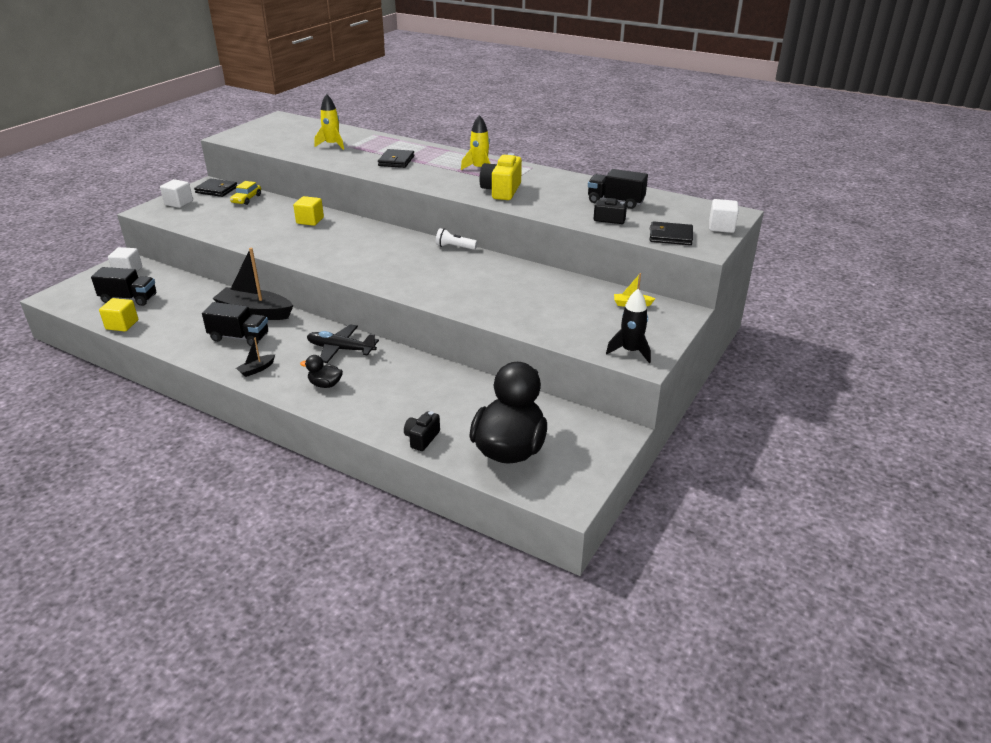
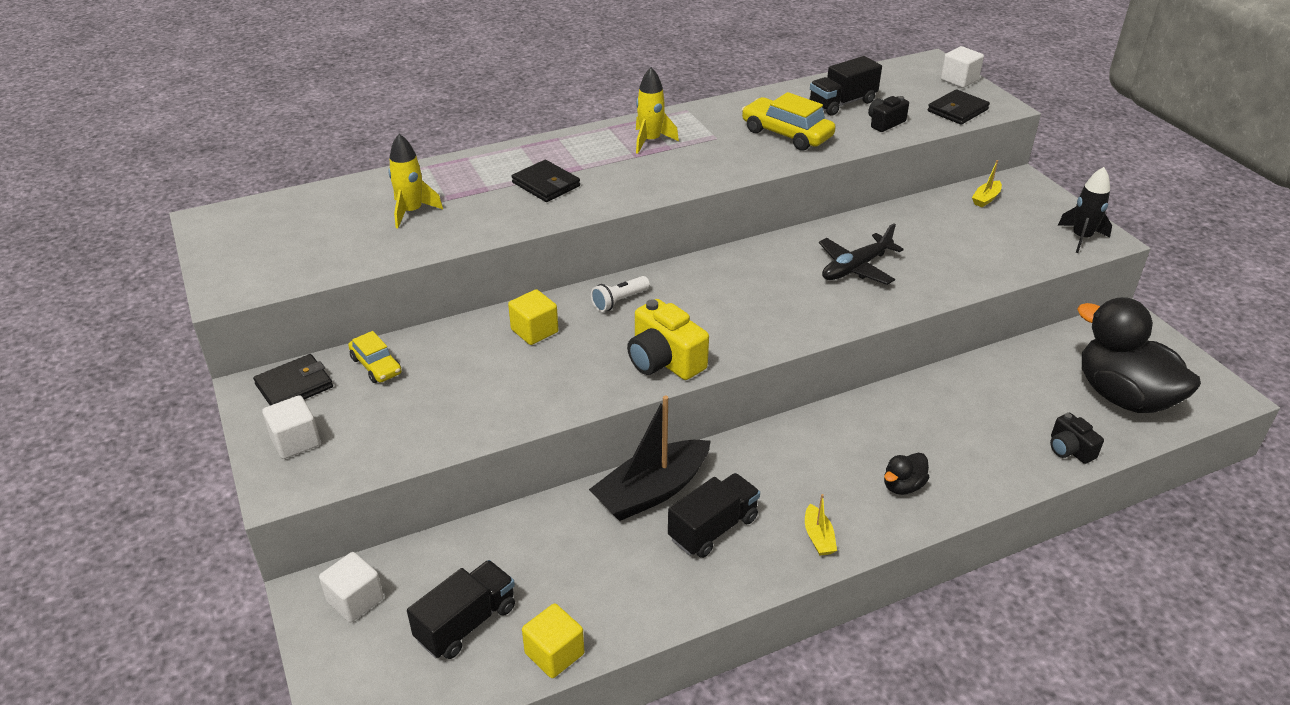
camera: 55 degrees left, 5 degrees up
black boat [236,338,275,377] -> yellow boat [805,494,837,556]
black plane [307,324,379,363] -> black plane moved to [819,223,904,285]
white flashlight [436,228,477,250] -> white flashlight moved to [591,276,650,312]
yellow camera [479,153,522,200] -> yellow camera moved to [627,299,709,380]
none -> yellow car [742,92,836,151]

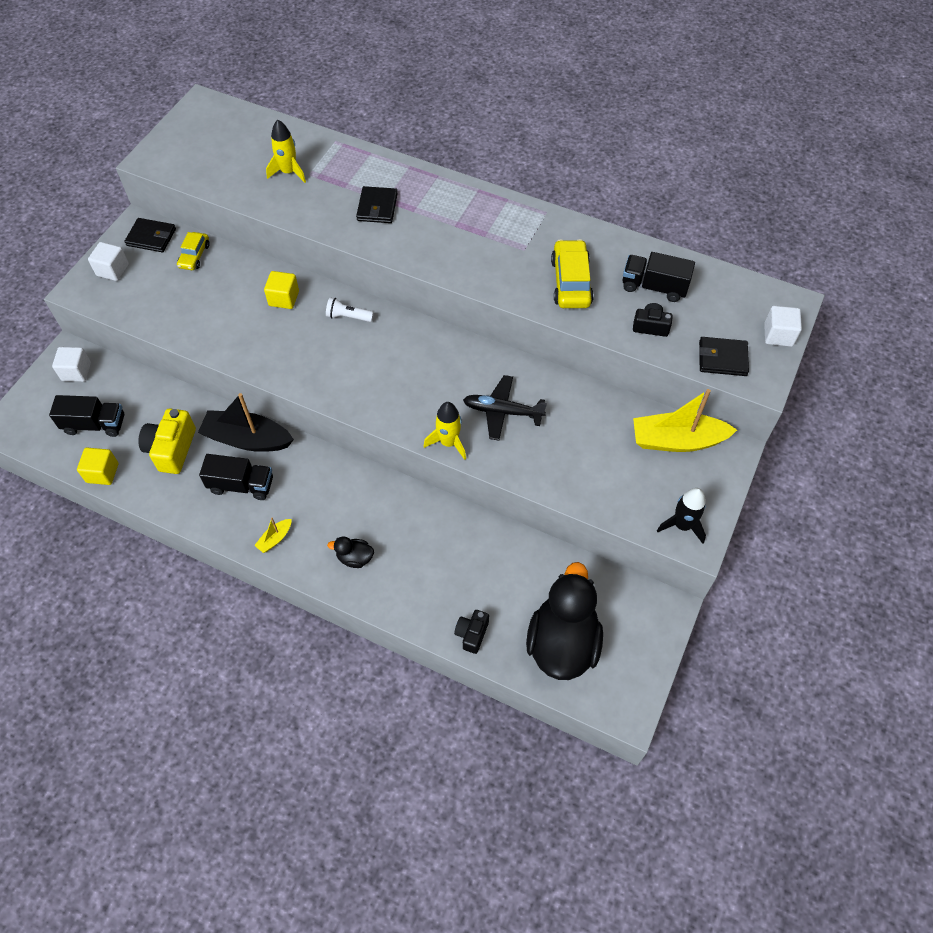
camera: 50 degrees right, 20 degrees up
yellow camera [627,299,709,380] -> yellow camera moved to [138,408,196,474]
yellow rocket [636,67,679,154] -> yellow rocket moved to [424,402,466,460]
yellow boat [972,160,1002,207] -> yellow boat [633,389,737,452], size x2.26

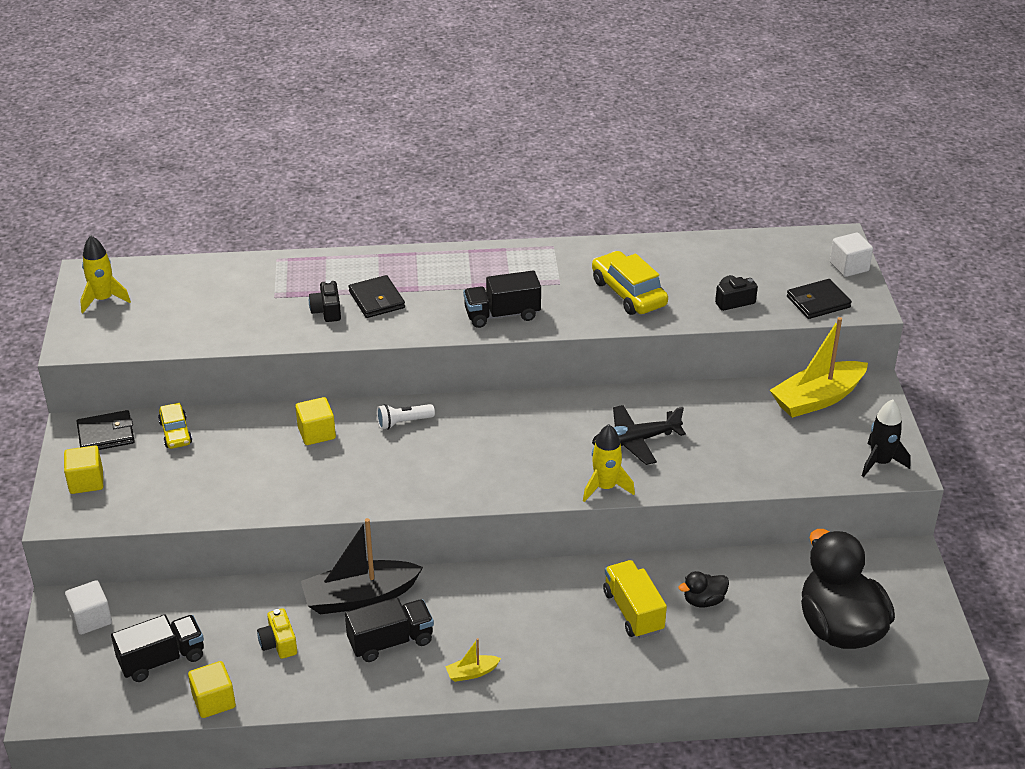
camera: 30 degrees left, 20 degrees down
white cube [88,242,129,281] -> yellow cube [64,446,103,494]
yellow camera [138,408,196,474] -> yellow camera [257,608,297,659], size x0.59
yellow boat [254,518,291,553] -> yellow boat turned 60 degrees clockwise [445,638,501,682]
yellow rocket [266,120,306,183] -> yellow rocket moved to [80,235,131,313]
black duck [327,537,374,568] -> black duck moved to [678,571,729,607]
black camera [454,610,489,654] -> black camera moved to [309,280,341,322]
black truck [622,252,695,302] -> black truck moved to [463,270,541,328]
none -> yellow truck [603,560,667,638]

